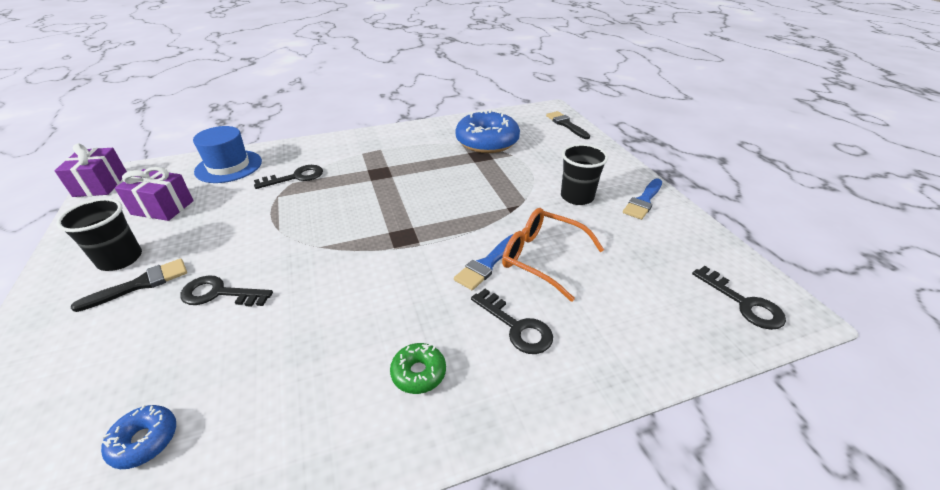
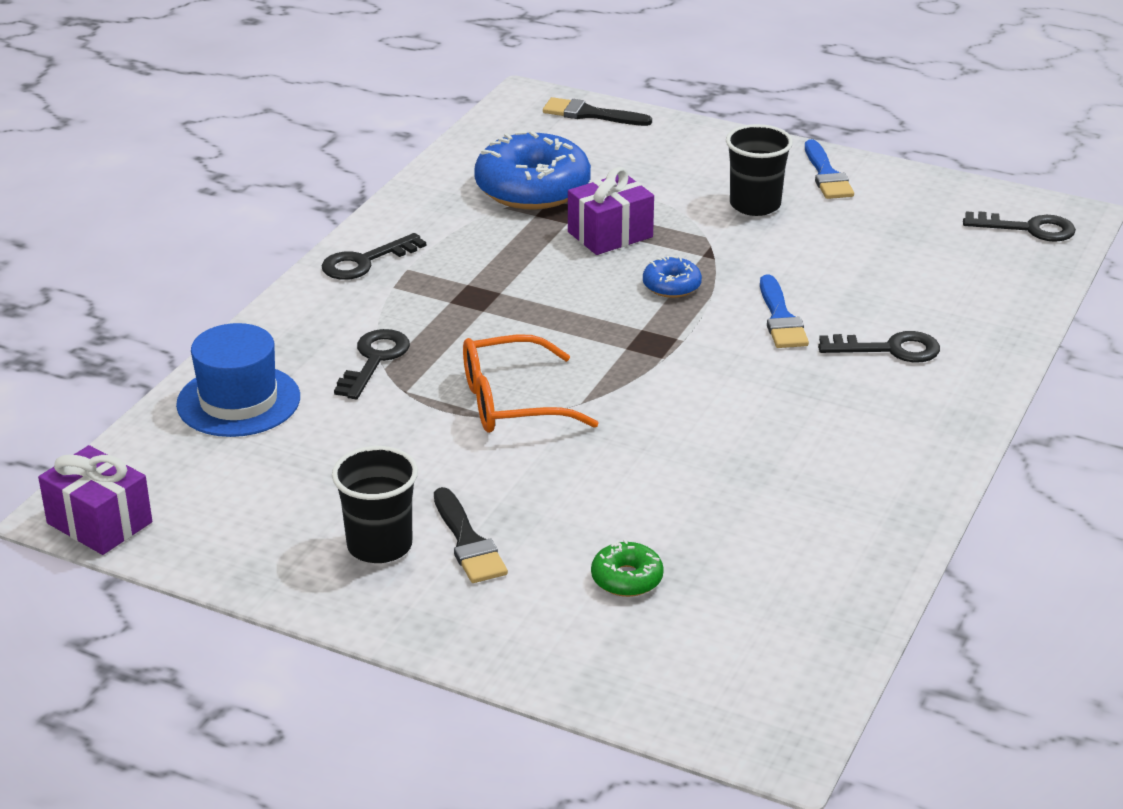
camera: 45 degrees left, 5 degrees down
black brush [71,259,187,312] -> black brush turned 150 degrees clockwise [434,487,508,583]
blue donut [101,405,176,469] -> blue donut moved to [643,256,702,298]
purple gift [115,167,194,221] -> purple gift moved to [568,167,654,255]
black key [180,275,273,307] -> black key moved to [322,233,426,280]
green donut [390,343,446,394] -> green donut moved to [591,539,664,597]
orange glasses [502,208,604,302] -> orange glasses moved to [463,335,599,433]

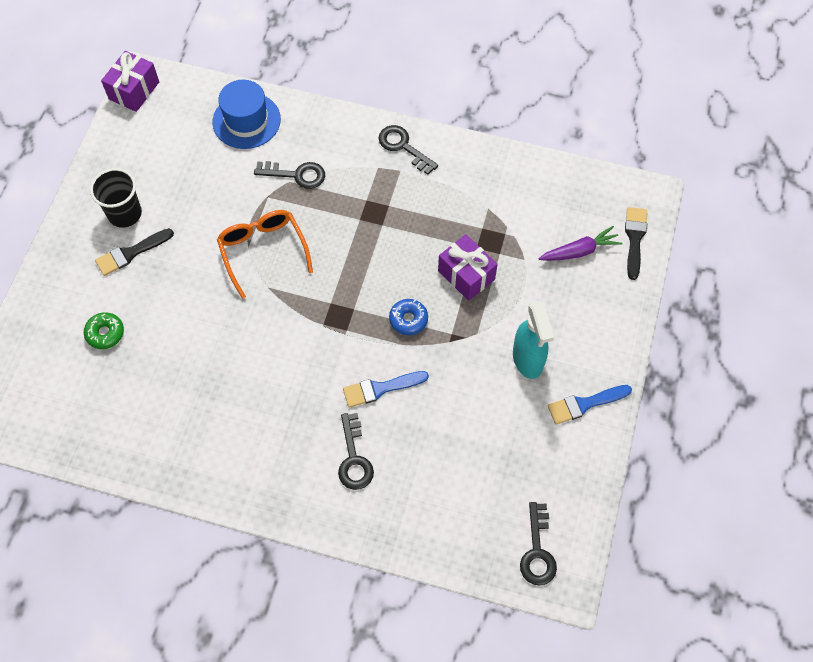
camera: 80 degrees right, 30 degrees up
blue donut [474,131,591,209] -> none
black cup [726,124,793,216] -> turquoise spray bottle [513,301,554,379]
none -> purple carrot [538,226,623,261]

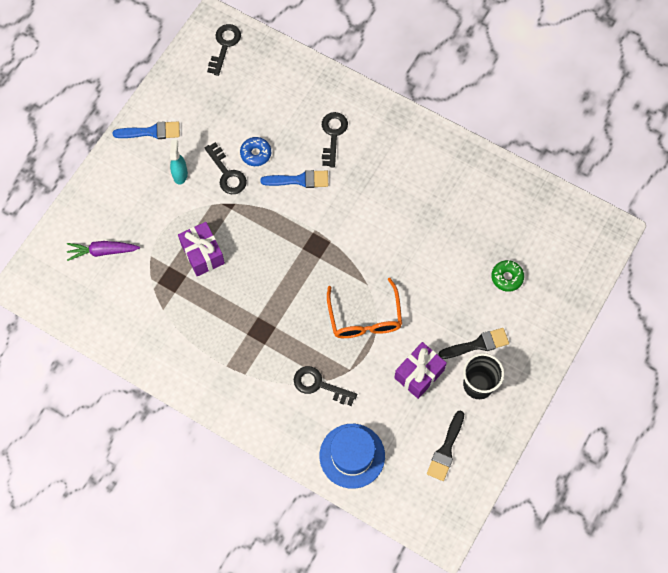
camera: 165 degrees left, 5 degrees up
purple gift [101,51,159,112] -> purple gift moved to [394,342,447,399]
black key [378,125,438,175] -> black key moved to [205,142,247,194]
blue donut [389,299,428,335] -> blue donut moved to [240,137,271,166]
turquoise spray bottle [513,301,554,379] -> turquoise spray bottle [170,139,188,185], size x0.64
black brush [625,207,647,280] -> black brush moved to [427,411,464,481]

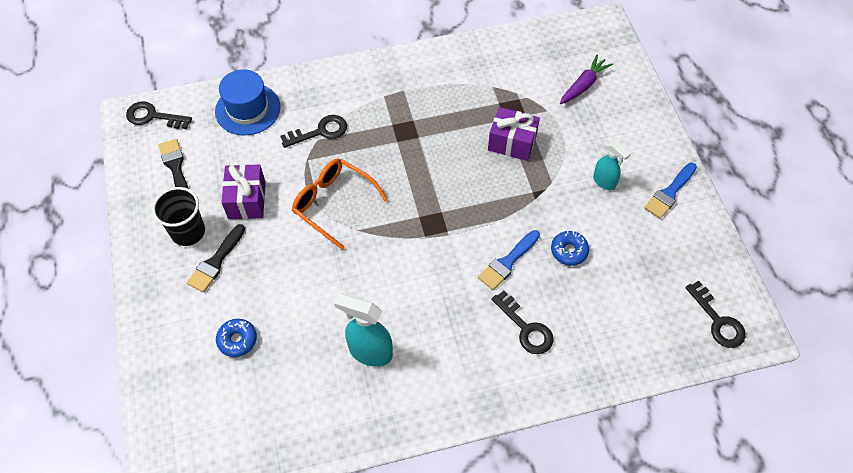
camera: 135 degrees right, 10 degrees down
black key [205,142,247,194] -> black key moved to [126,101,192,129]
green donut [491,260,524,292] -> blue donut [216,319,257,357]
none -> turquoise spray bottle [334,293,393,367]

